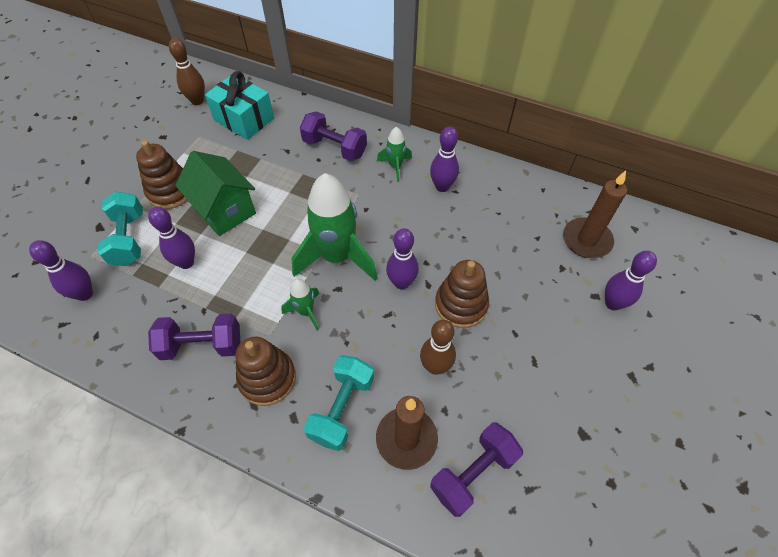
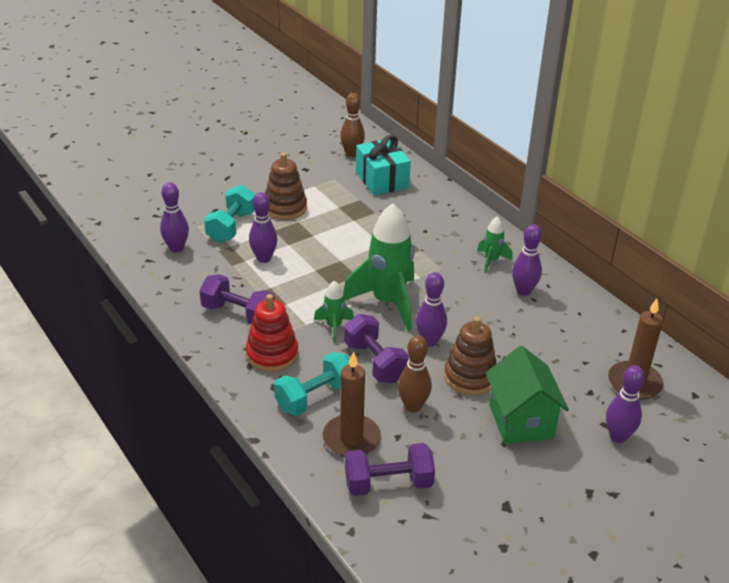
camera: 30 degrees right, 20 degrees down
green house [175,151,256,236] -> green house moved to [486,346,569,444]
brown stacking toy [236,337,296,406] -> red stacking toy [246,294,299,372]
purple dumbbell [300,111,367,161] -> purple dumbbell moved to [344,314,409,383]

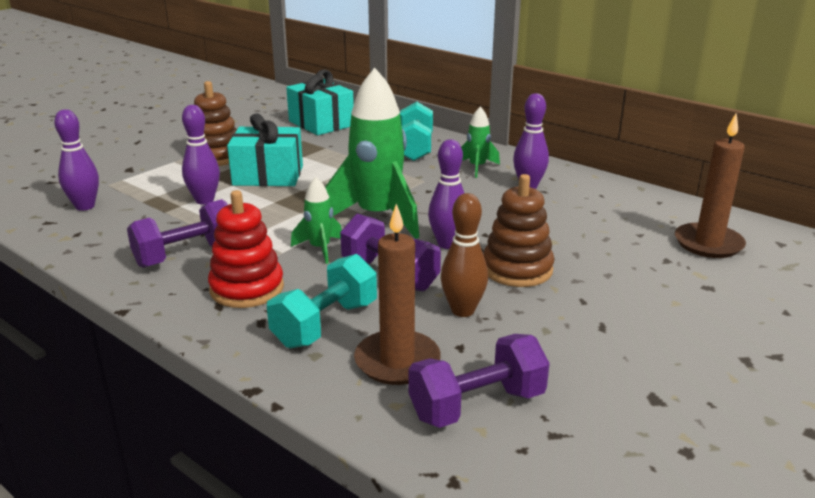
camera: 15 degrees left, 10 degrees down
purple dumbbell [200,274,275,324] -> purple dumbbell turned 45 degrees counterclockwise [127,199,228,268]
turquoise dumbbell [204,185,256,243] -> turquoise dumbbell moved to [400,102,433,161]
brown bowling pin [340,93,365,157] -> none
green house [486,346,569,444] -> none
purple bowling pin [606,365,645,443] -> none
none -> turquoise gift [227,114,303,186]

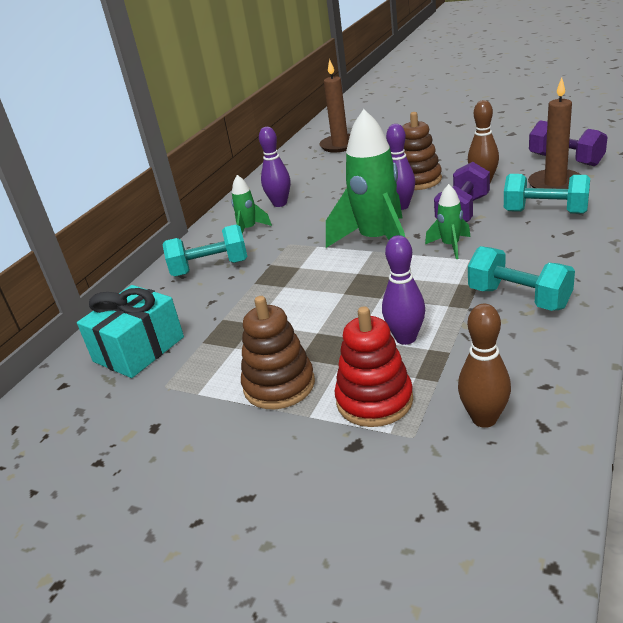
camera: 100 degrees left, 5 degrees up
purple bowling pin [54,109,99,211] -> brown bowling pin [458,304,511,428]
purple dumbbell [127,199,228,268] -> turquoise dumbbell [468,246,575,311]
red stacking toy [208,190,284,308] -> red stacking toy moved to [335,306,413,427]
turquoise gift [227,114,303,186] -> none

